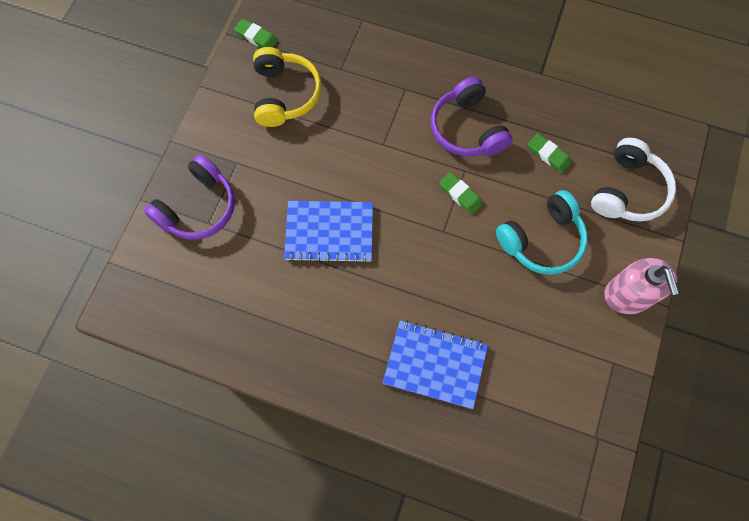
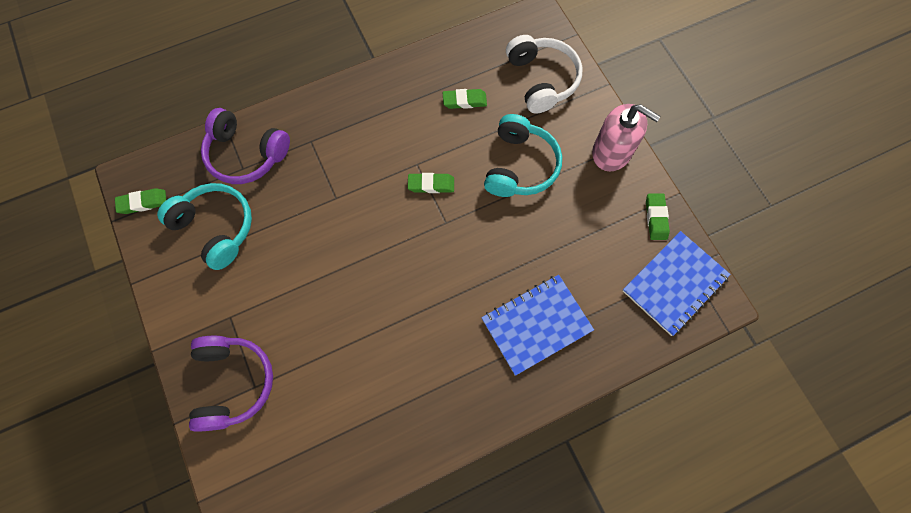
camera: 45 degrees left, 0 degrees up
yellow headphones [253,47,322,127] -> turquoise headphones [157,183,252,270]
blue notebook [284,201,373,263] -> blue notebook moved to [623,231,731,336]
purple headphones [431,77,513,156] -> purple headphones moved to [201,108,290,184]
none -> green eraser [646,193,670,240]

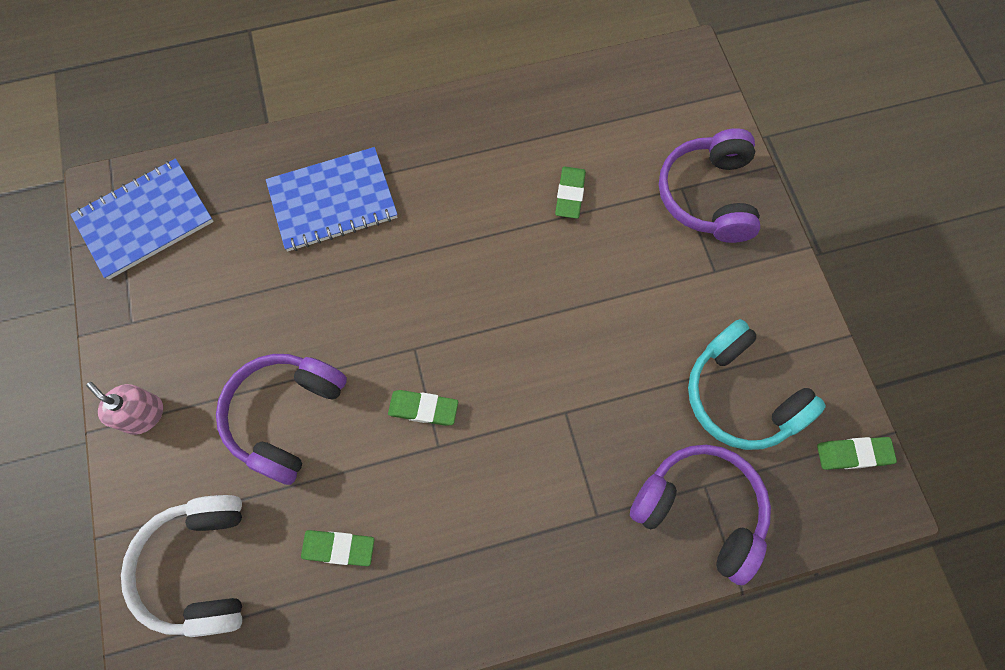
camera: 170 degrees left, 0 degrees up
turquoise headphones [484,114,562,197] -> purple headphones [216,354,347,485]
pink soap dispenser [592,104,661,172] -> pink soap dispenser [86,382,163,435], size x0.60
green eraser [646,193,670,240] -> green eraser moved to [555,167,586,219]

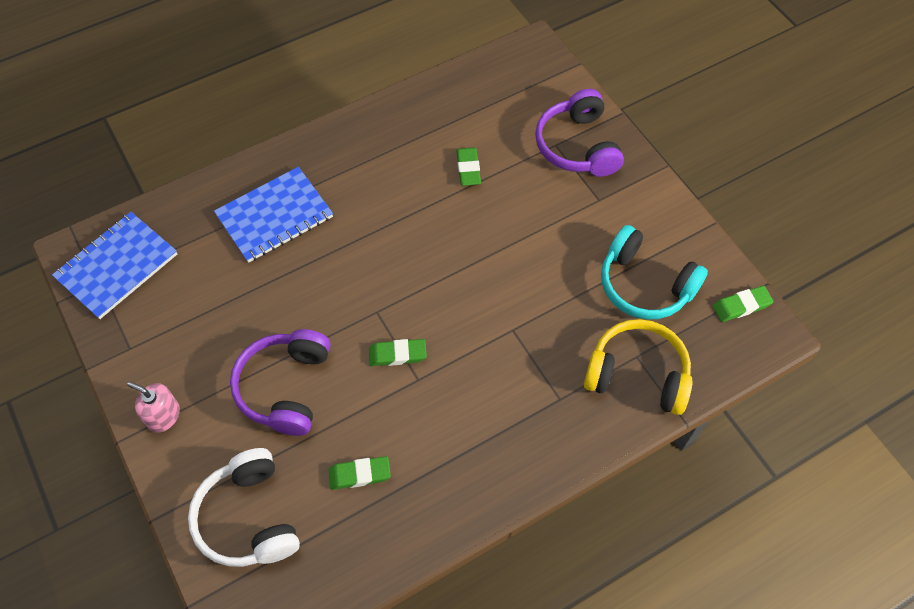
camera: 15 degrees left, 10 degrees down
purple headphones [630,445,771,585] -> yellow headphones [584,319,693,415]

